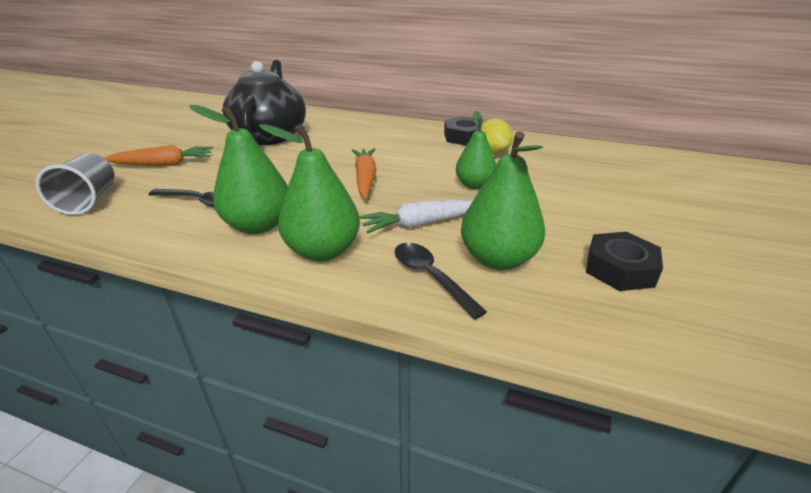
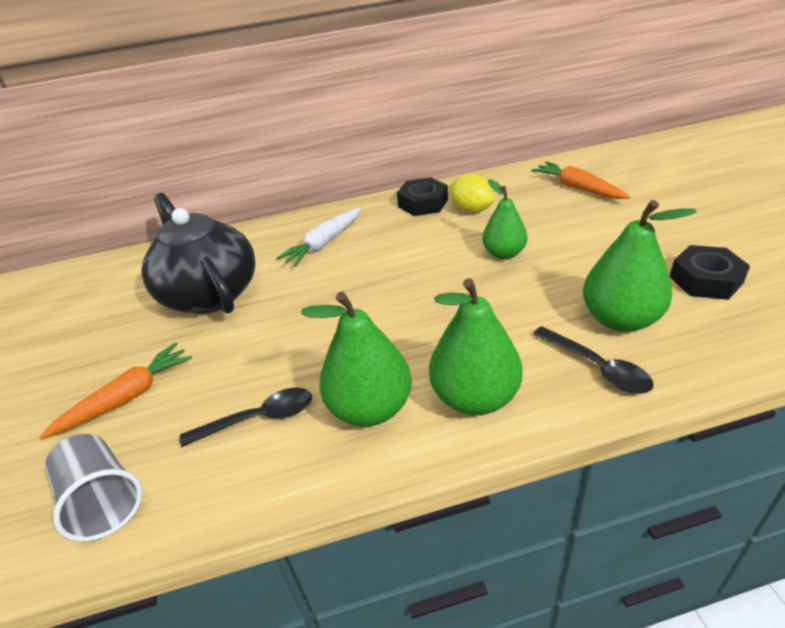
camera: 30 degrees left, 5 degrees up
orange carrot [352,148,376,199] -> orange carrot moved to [531,161,630,199]
white carrot [359,200,473,234] -> white carrot moved to [276,208,361,267]
black spoon [395,243,487,319] -> black spoon turned 150 degrees counterclockwise [533,326,654,394]

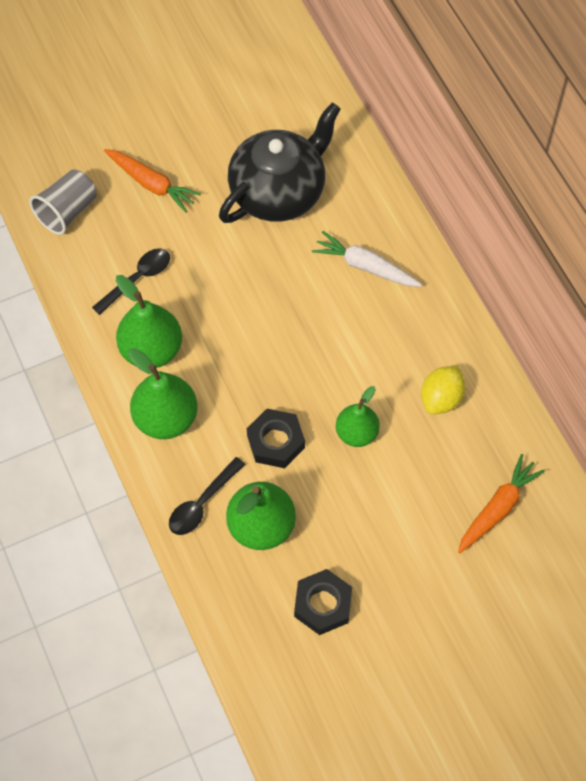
camera: 75 degrees right, 25 degrees up
black spoon [180,388,312,447] -> black spoon turned 105 degrees counterclockwise [92,248,170,315]
black nut [397,177,448,216] -> black nut moved to [247,409,305,468]

